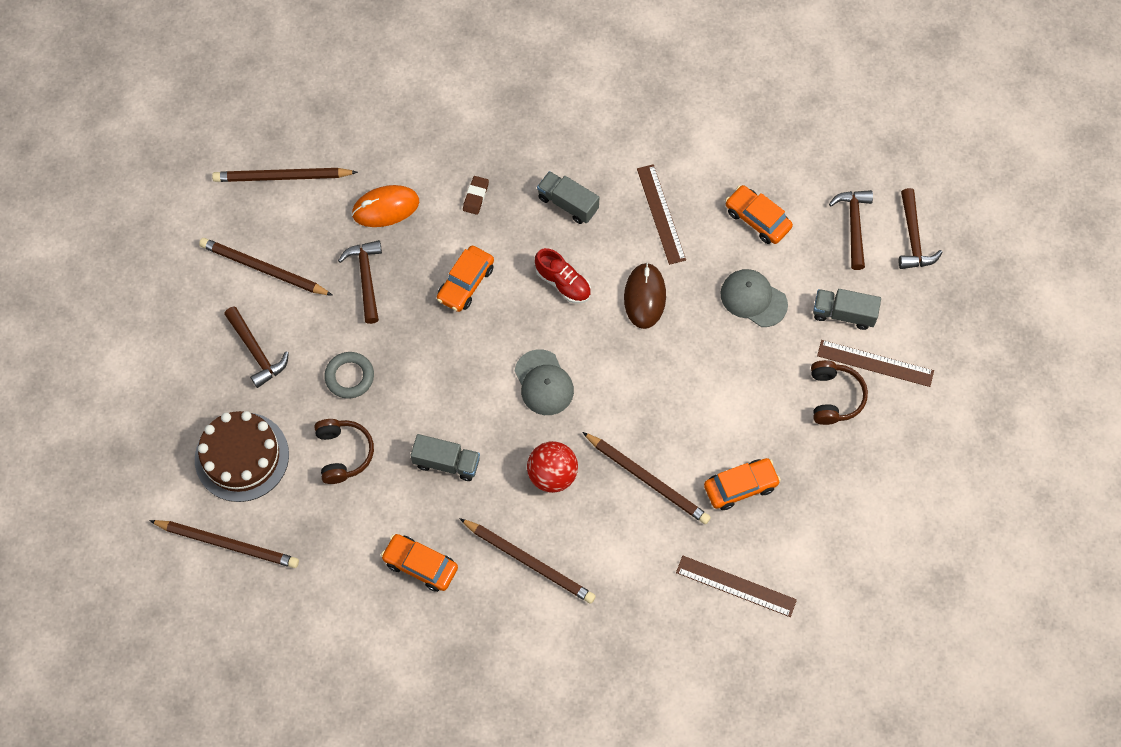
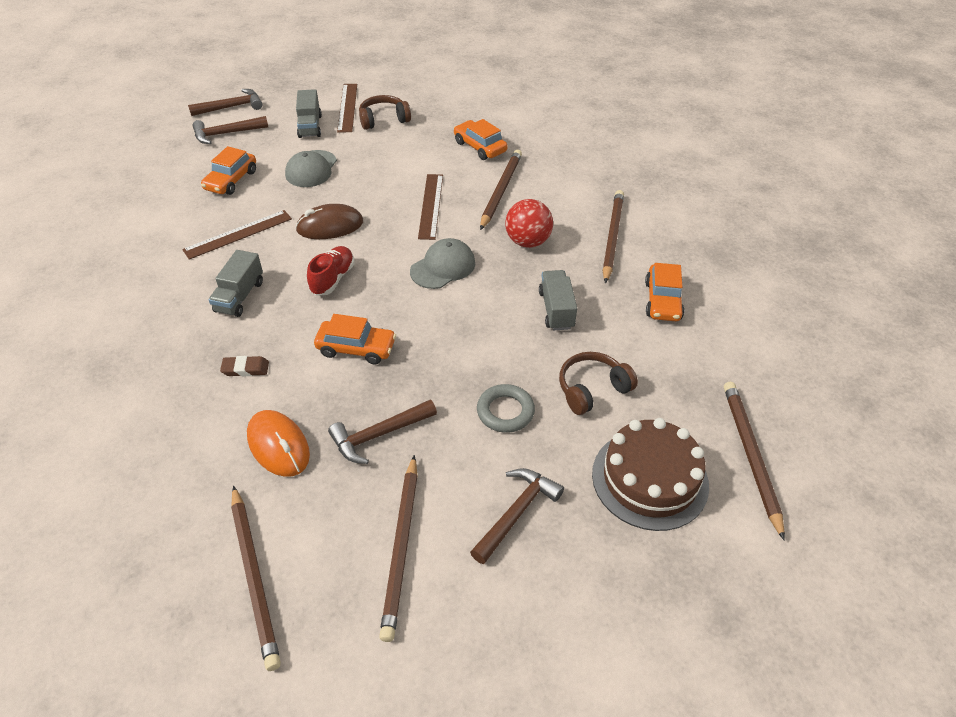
camera: 110 degrees left, 20 degrees down
brown ruler [676,556,797,617] -> brown ruler moved to [418,174,443,240]

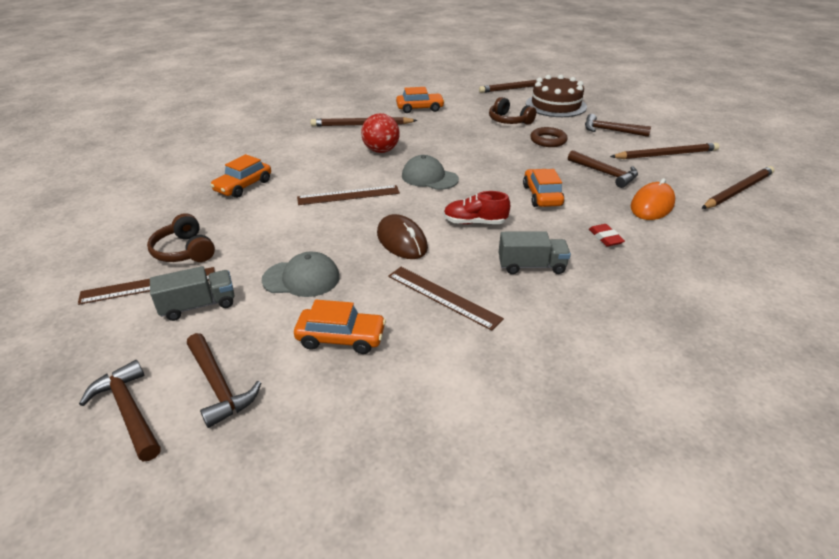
camera: 105 degrees left, 10 degrees down
brown eraser [220,356,269,376] -> red eraser [589,224,625,247]
grey ring [477,384,535,433] -> brown ring [530,127,568,147]
brown pencil [480,150,522,230] -> none
grey truck [539,270,577,330] -> none

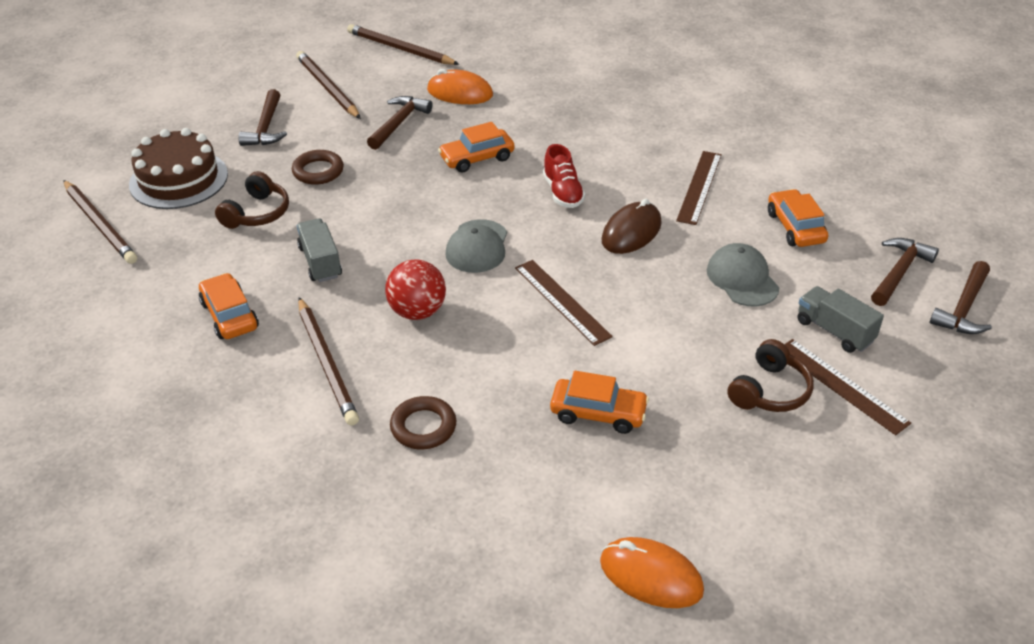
camera: 110 degrees left, 5 degrees up
grey truck [499,231,571,274] -> grey truck moved to [297,218,342,282]
red eraser [589,224,625,247] -> none
none -> brown ring [390,396,456,449]
none -> orange mouse [600,537,704,608]

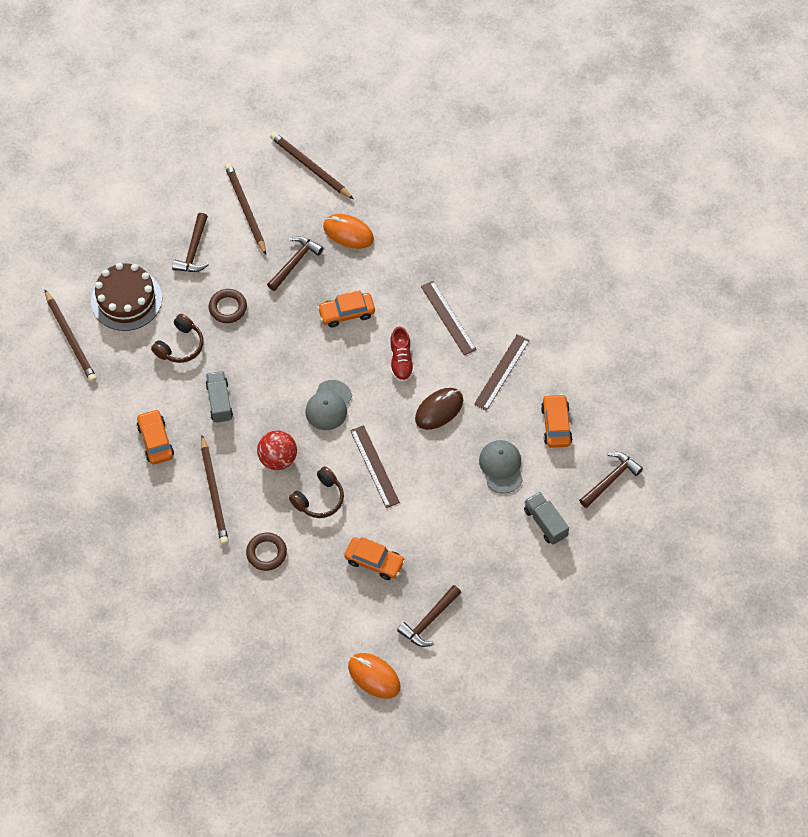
camera: 10 degrees right, 20 degrees up
brown headphones [728,339,814,412] -> brown headphones moved to [289,466,344,518]
brown ruler [784,339,911,435] -> brown ruler moved to [421,281,477,355]
brown hammer [930,261,992,334] -> brown hammer moved to [397,585,461,647]

